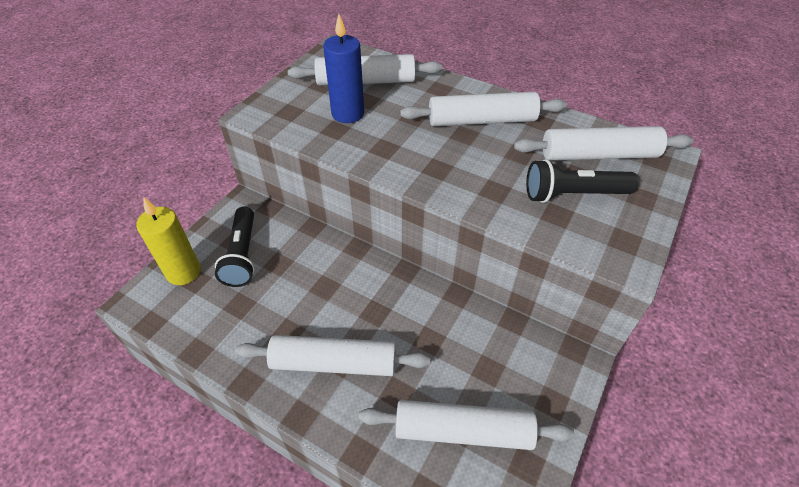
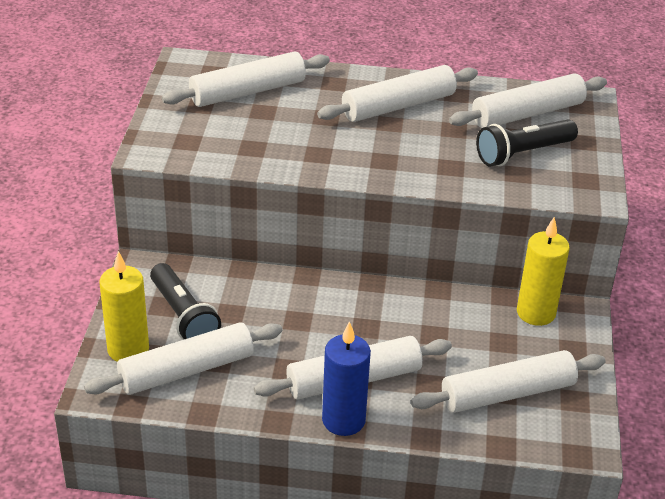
camera: 25 degrees left, 10 degrees down
blue candle [323,14,364,123] -> blue candle moved to [322,321,371,436]
none -> white rolling pin [84,322,282,395]
none -> yellow candle [517,217,570,326]

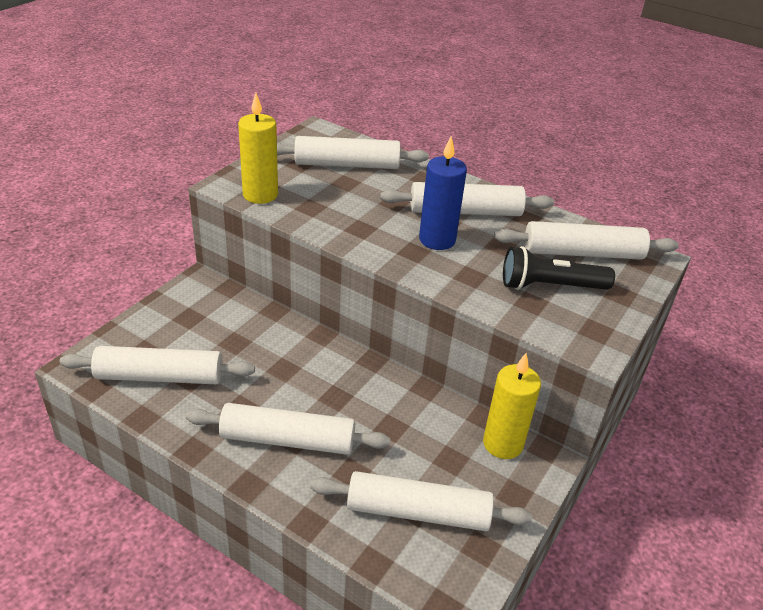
camera: 25 degrees right, 0 degrees up
yellow candle [99,251,149,362] -> yellow candle moved to [238,93,278,204]
black flashlight [150,263,221,340] -> none
blue candle [322,321,371,436] -> blue candle moved to [419,136,467,250]

